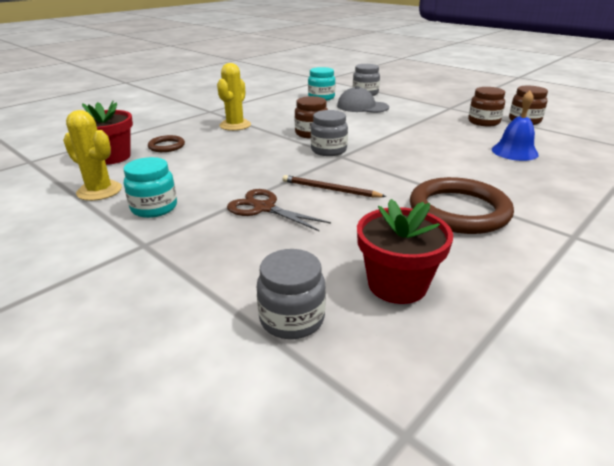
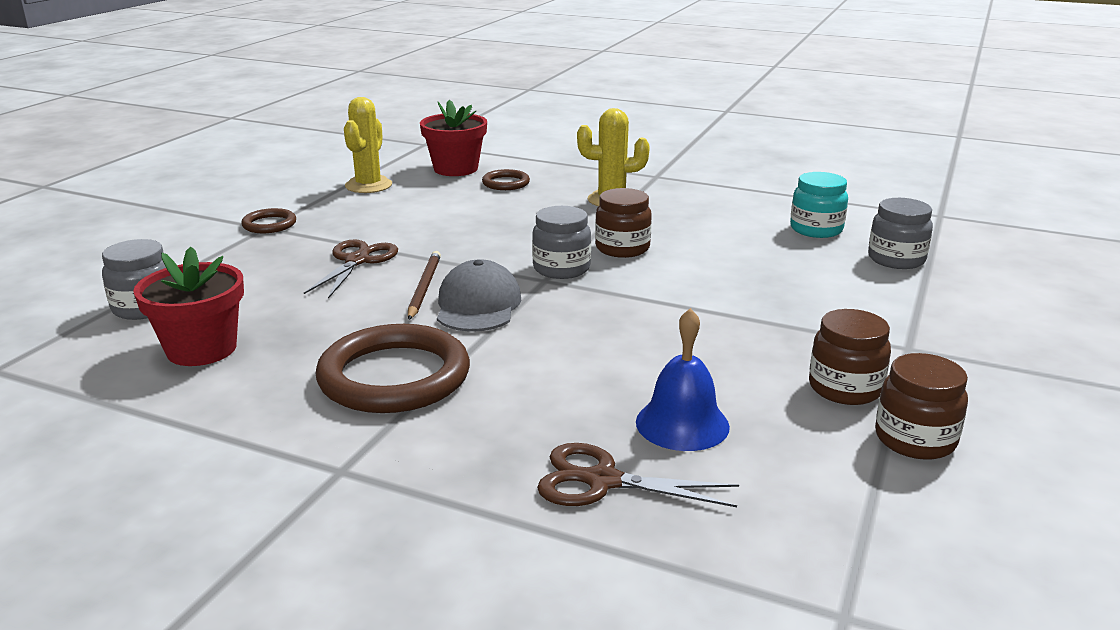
camera: 70 degrees right, 5 degrees down
turquoise jar [124,157,177,218] -> none
grey cap [337,86,389,113] -> grey cap moved to [437,259,521,332]
none -> brown ring [241,208,296,233]
none -> brown scissors [537,443,739,507]

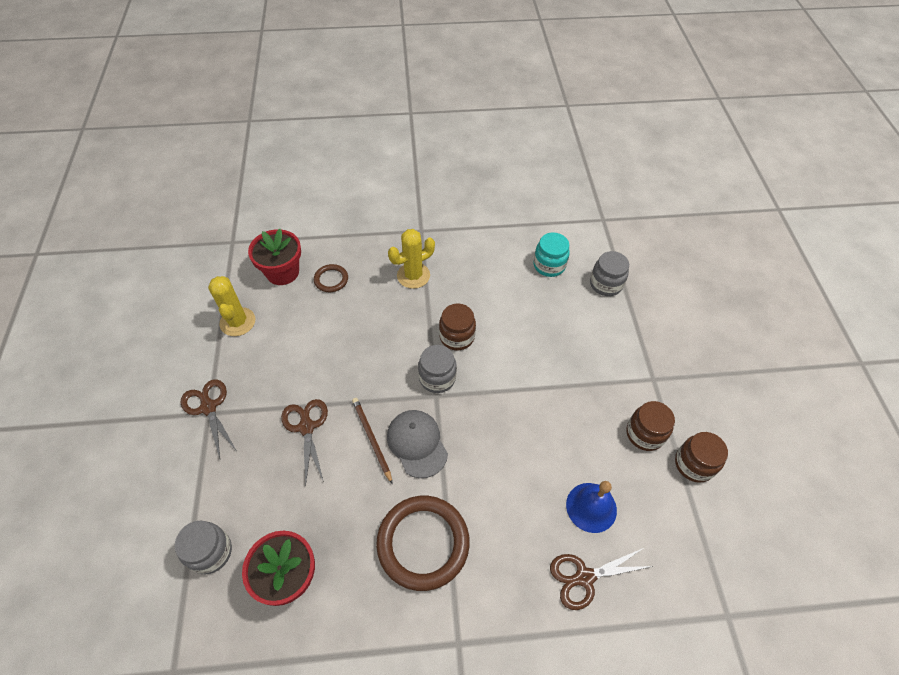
camera: 30 degrees left, 30 degrees up
brown ring [241,208,296,233] -> brown scissors [181,379,236,458]

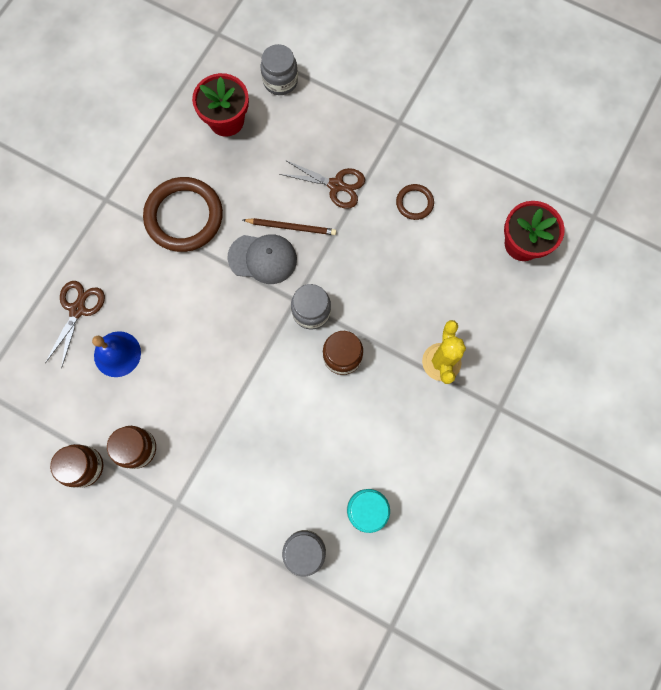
camera: 125 degrees right, 20 degrees up
brown scissors [181,379,236,458] -> none
yellow cactus [208,276,255,336] -> none
brown ring [314,264,348,292] -> brown ring moved to [396,184,434,220]

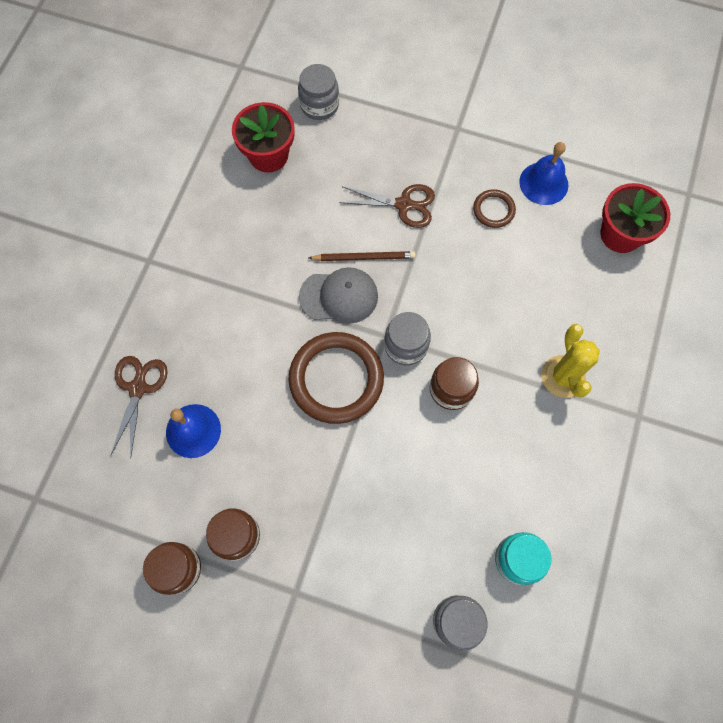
camera: 10 degrees left, 5 degrees down
brown ring [143,177,223,252] -> brown ring moved to [288,332,384,424]
none -> blue bell [519,142,568,205]

